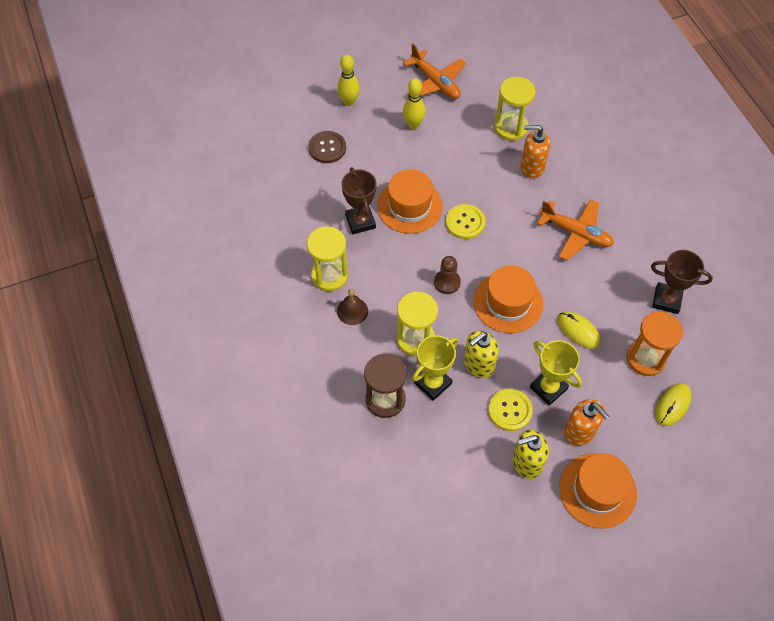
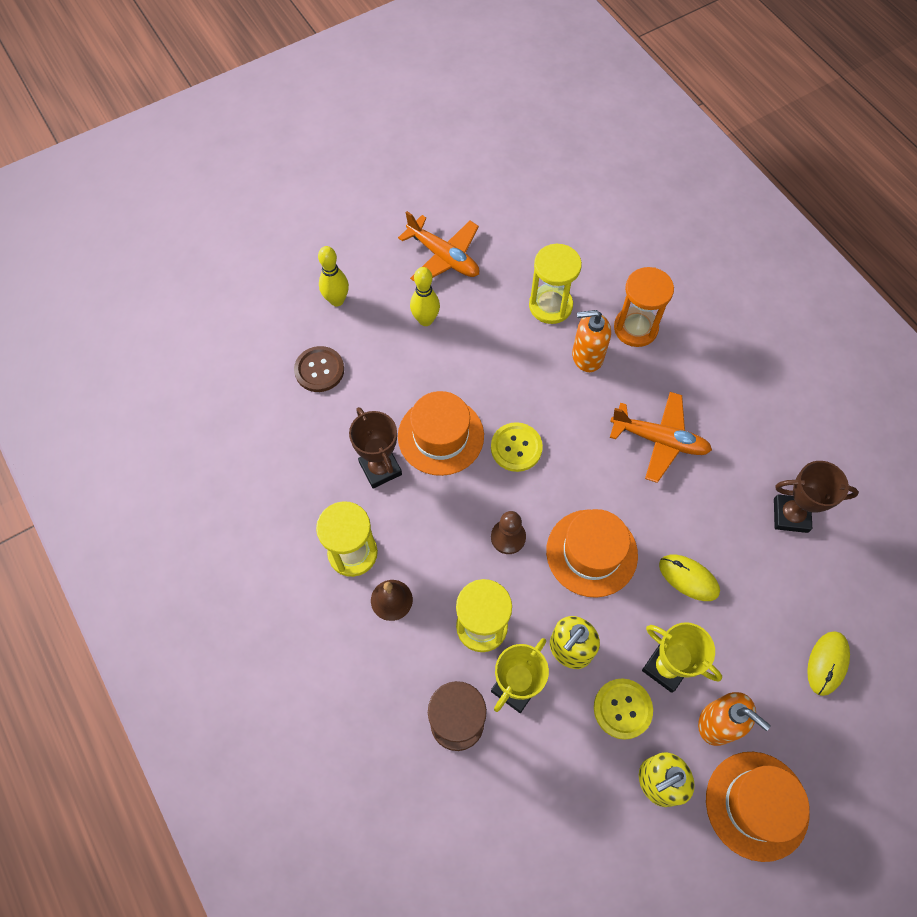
camera: 10 degrees left, 5 degrees up
orange hourglass [627,311,683,376] -> orange hourglass moved to [614,267,674,347]

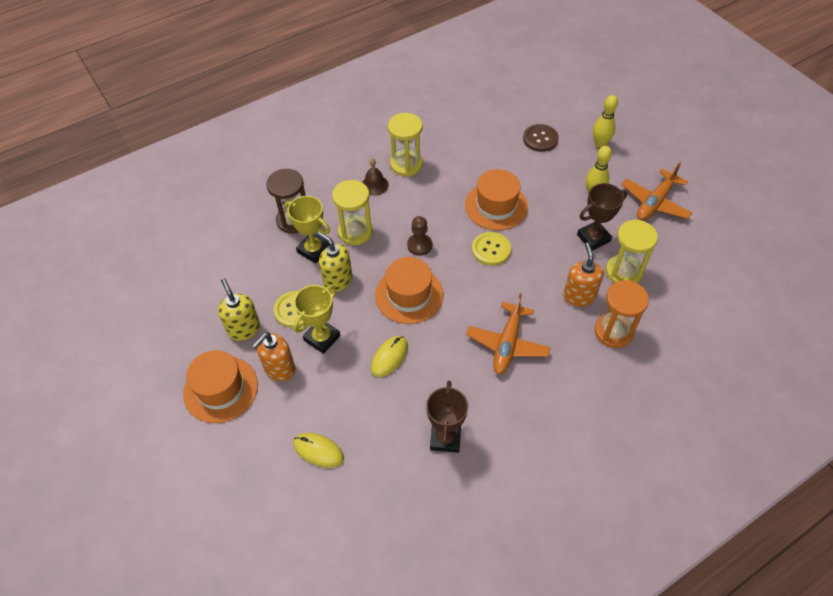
camera: 90 degrees right, 10 degrees down
brown trophy [349,407,402,488] -> brown trophy moved to [577,183,627,251]

